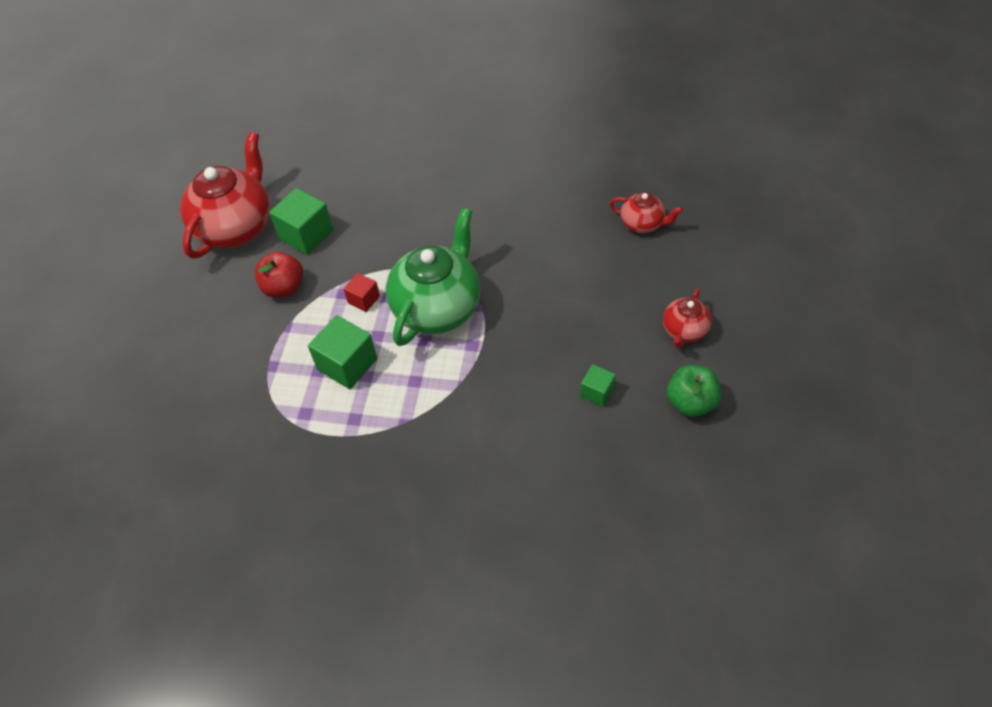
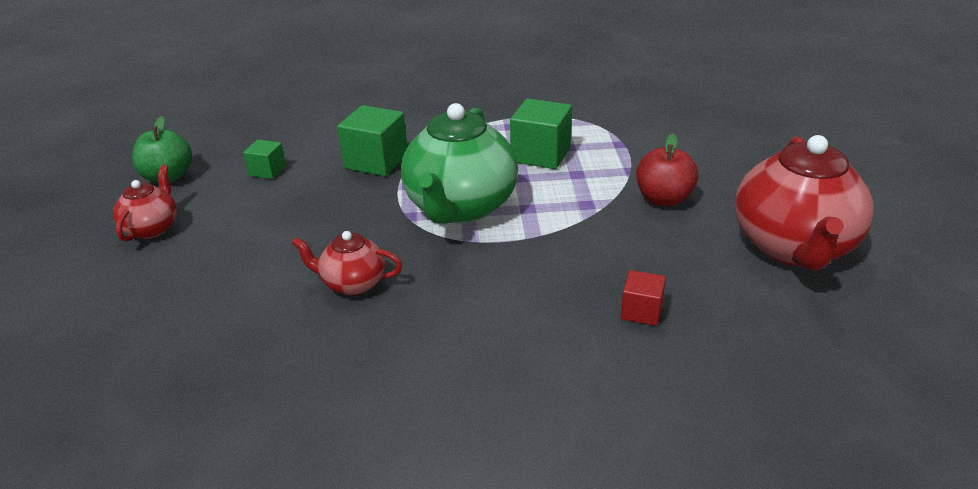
camera: 165 degrees right, 20 degrees down
green cube [269,188,333,255] -> green cube moved to [337,105,407,176]
red cube [344,273,380,312] -> red cube moved to [621,270,666,326]
red teapot [610,192,683,233] -> red teapot moved to [292,231,402,295]

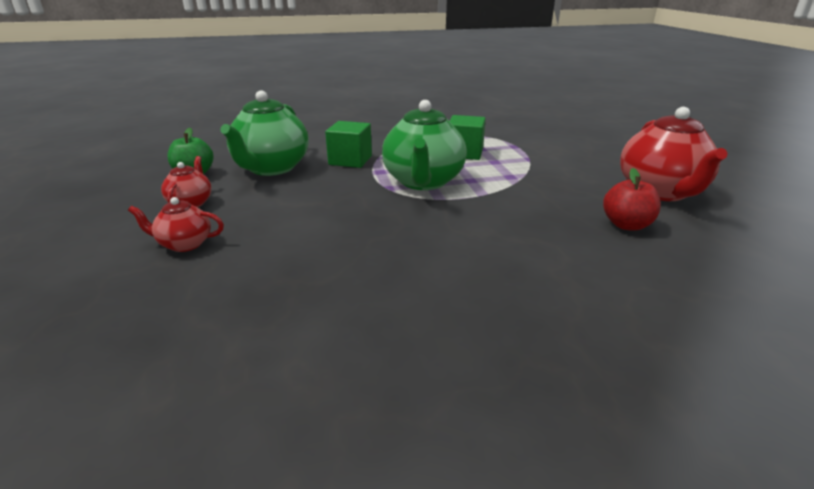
camera: 10 degrees left, 5 degrees down
green cube [243,140,286,179] -> green teapot [220,90,309,176]
red teapot [292,231,402,295] -> red teapot moved to [128,197,224,252]
red cube [621,270,666,326] -> none
red apple [636,134,698,206] -> red apple moved to [603,168,661,231]

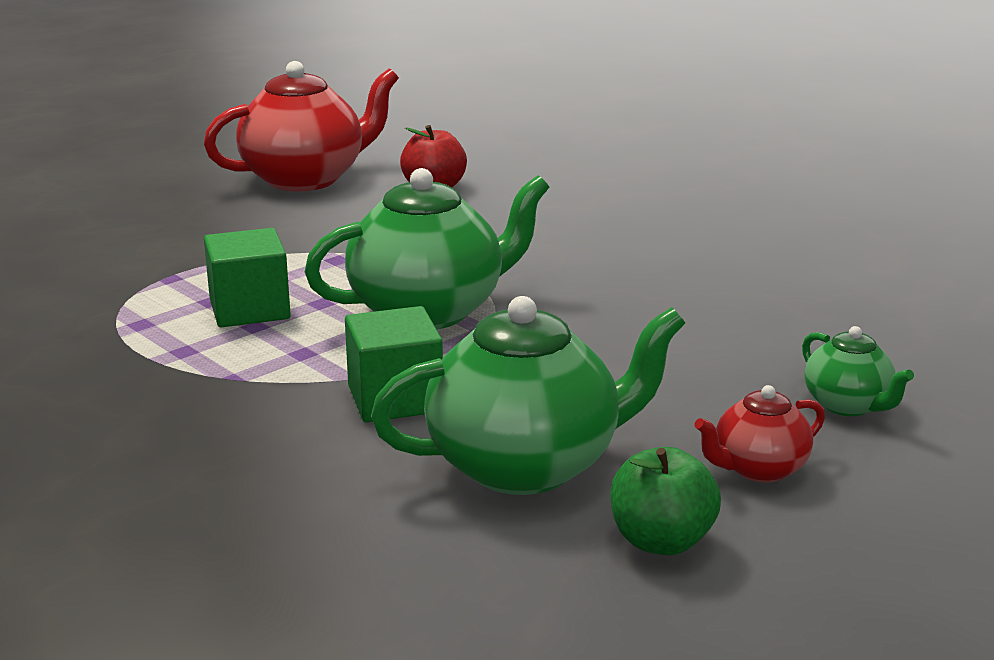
camera: 120 degrees left, 5 degrees down
red teapot [128,197,224,252] -> green teapot [802,326,914,416]

